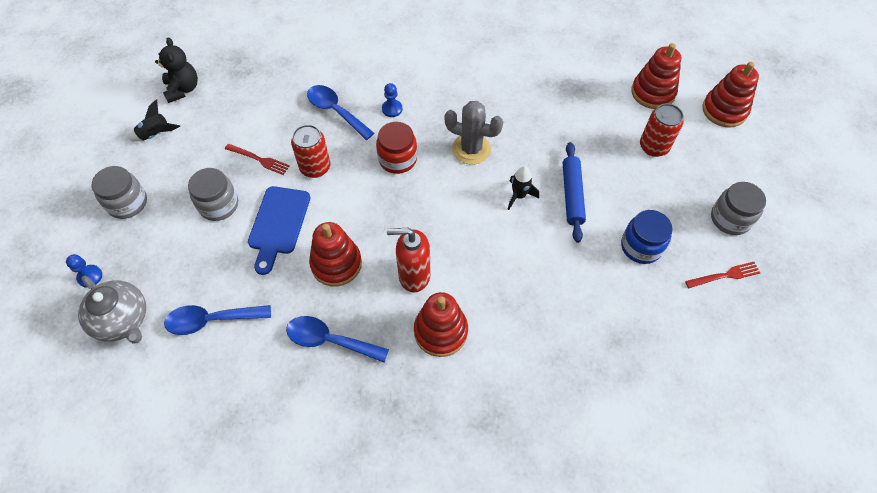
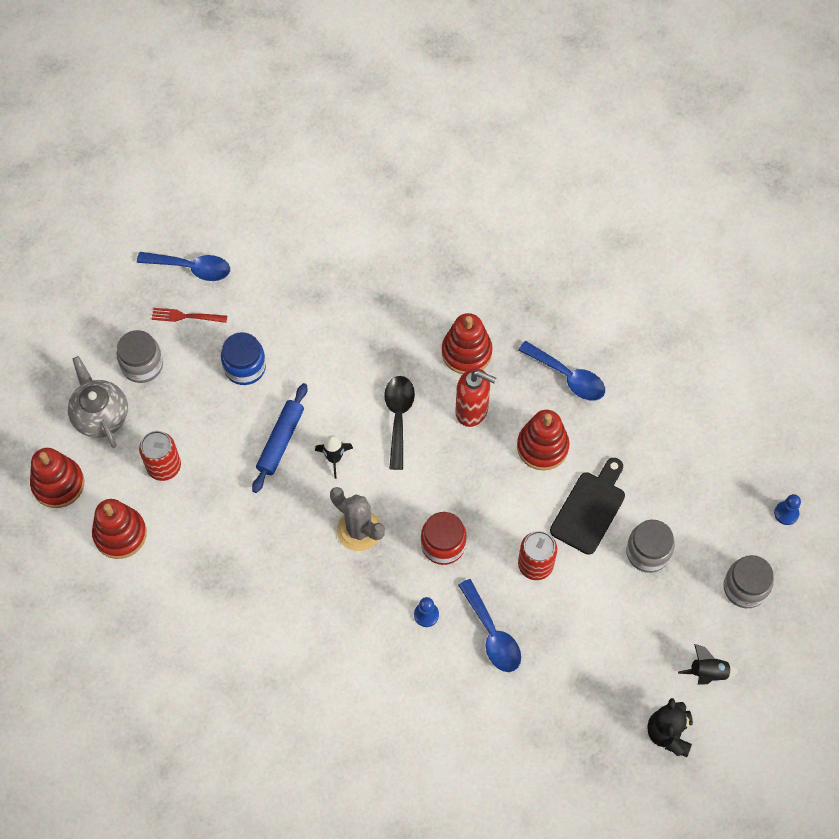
camera: 160 degrees left, 5 degrees up
grey teapot [78,276,146,344] -> grey teapot moved to [68,356,128,448]
blue spoon [164,305,271,335] -> blue spoon moved to [137,252,230,281]
red fork [225,144,290,175] -> none
blue cutting board [248,186,311,275] -> black cutting board [550,458,625,555]
none -> black spoon [384,376,415,470]

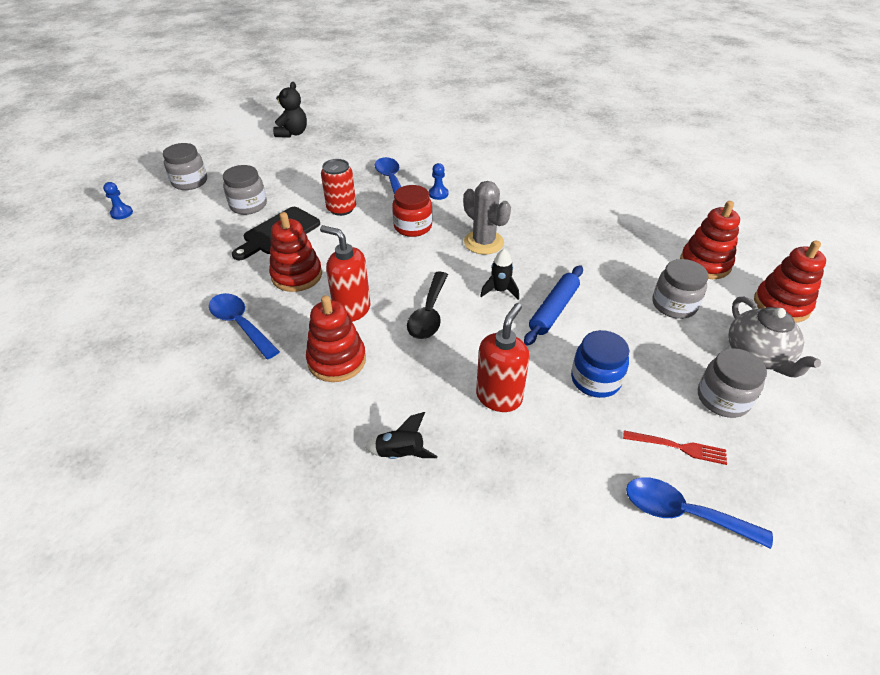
camera: 170 degrees left, 20 degrees down
red can [139,431,181,481] -> grey jar [652,259,709,319]
black rocket [678,644,738,684] -> black rocket moved to [365,412,437,459]
none -> red soap dispenser [476,303,530,412]

